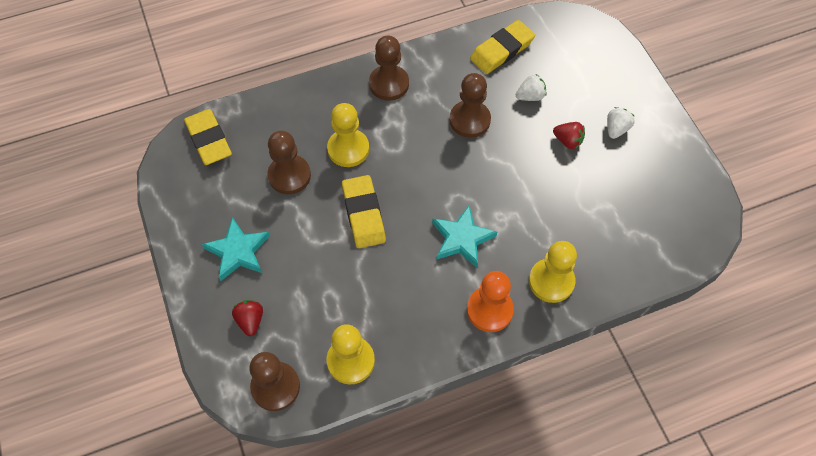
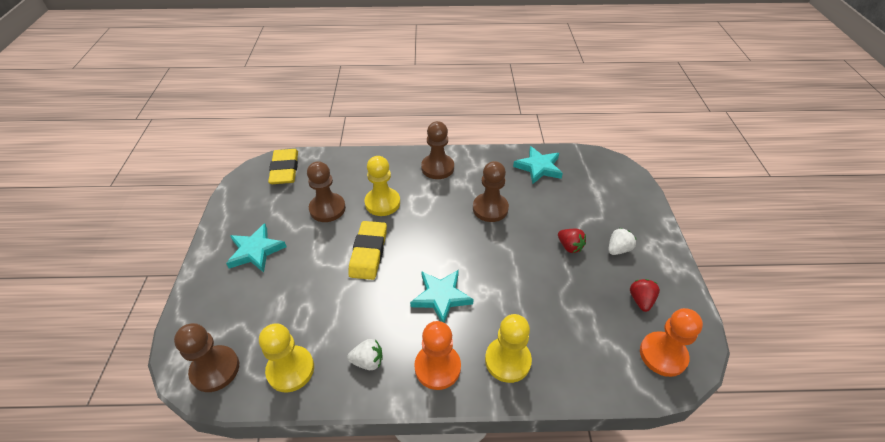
camera: 20 degrees right, 15 degrees down
red strawberry [232,300,263,336] -> red strawberry moved to [630,279,660,312]
yellow eraser [470,20,535,74] -> turquoise star [513,146,563,184]
white strawberry [516,74,546,101] -> white strawberry moved to [347,339,383,370]
none -> orange pawn [640,308,703,377]

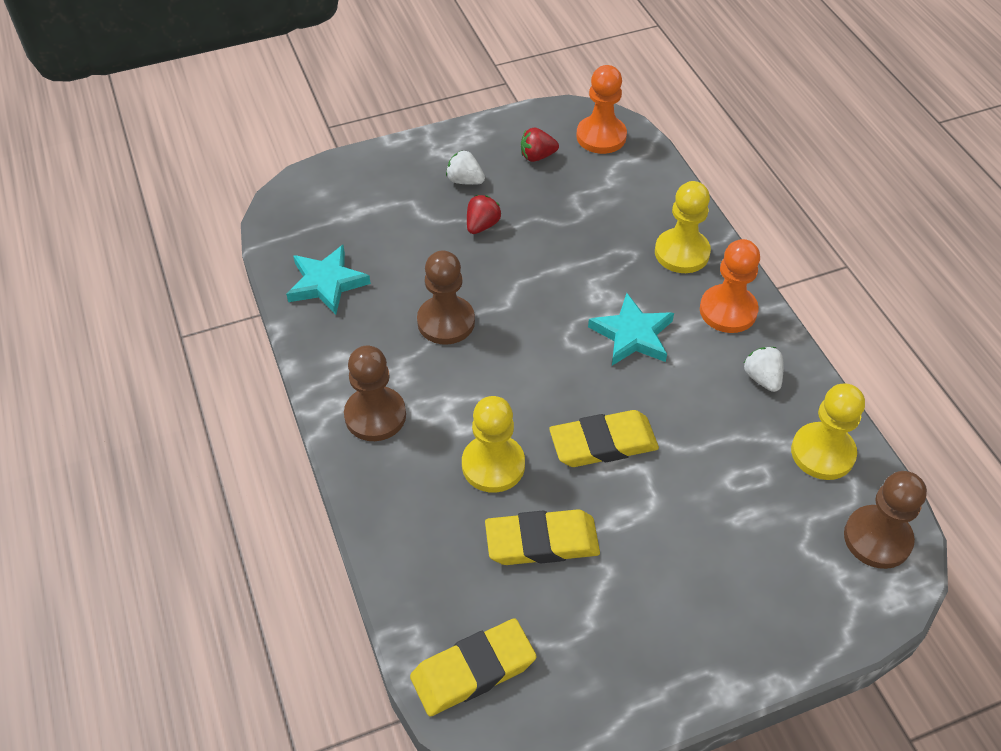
camera: 110 degrees left, 5 degrees up
turquoise star [226,223,287,273] -> none
brown pawn [307,161,346,222] -> yellow eraser [485,509,600,565]

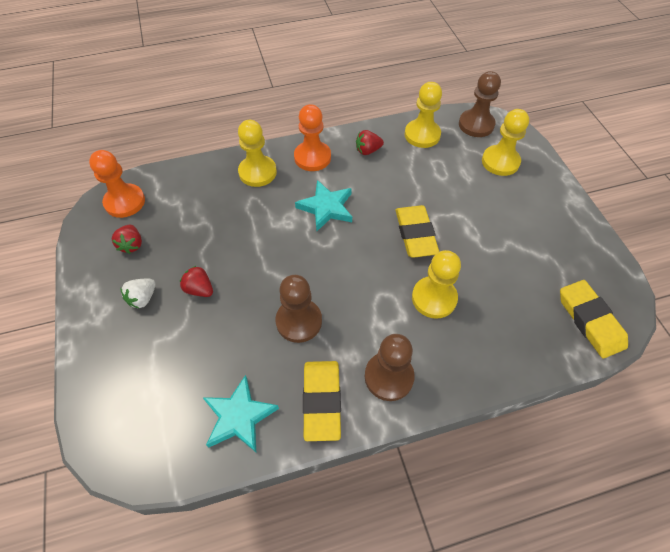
camera: 85 degrees left, 5 degrees up
yellow eraser [485,509,600,565] -> yellow eraser moved to [303,361,341,441]
white strawberry [744,347,784,392] -> red strawberry [356,130,384,155]
none -> yellow pawn [482,109,529,176]

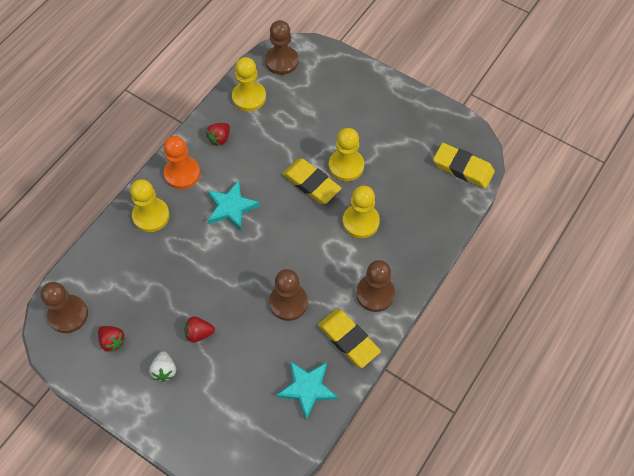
camera: 40 degrees left, 5 degrees up
orange pawn [89,150,145,218] -> brown pawn [41,282,88,333]
yellow pawn [482,109,529,176] -> yellow pawn moved to [329,128,364,181]

